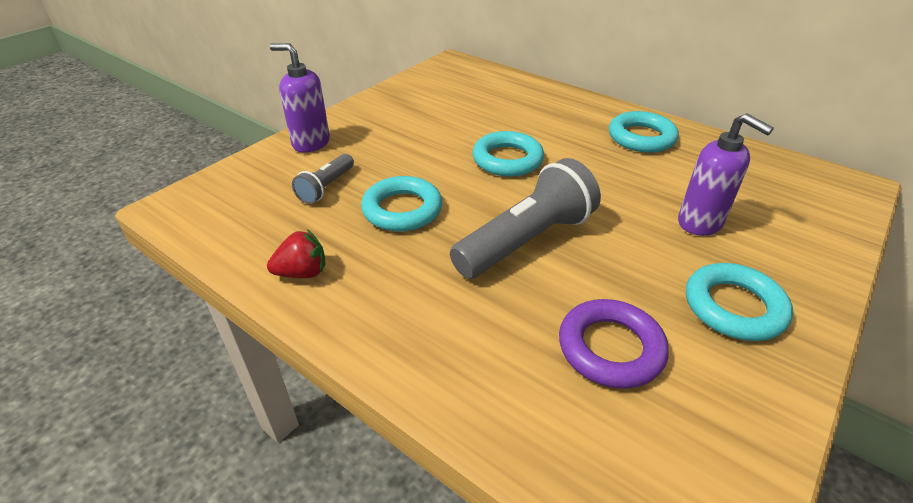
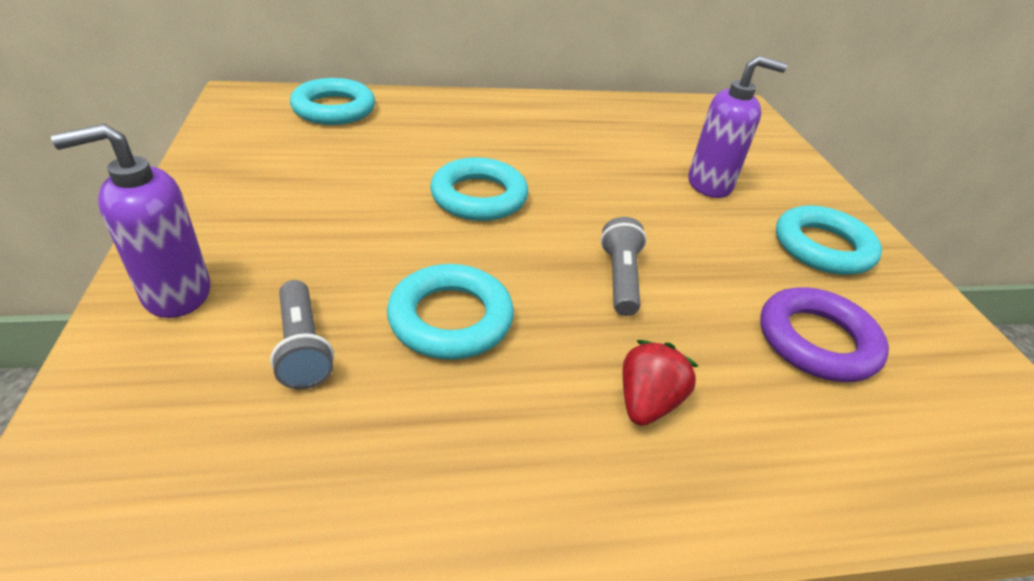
camera: 50 degrees left, 0 degrees up
red strawberry [267,230,325,278] -> red strawberry moved to [623,340,698,426]
grey flashlight [450,158,601,279] -> grey flashlight [600,217,647,316], size x0.52
turquoise ring [609,111,679,153] -> turquoise ring moved to [290,78,375,125]

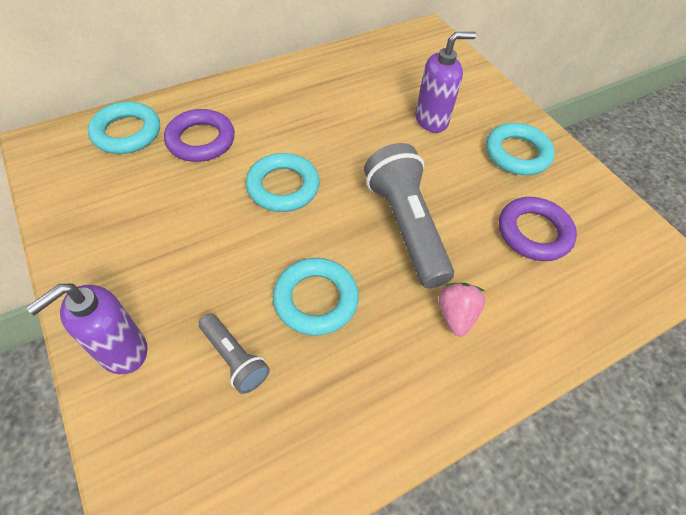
camera: 20 degrees left, 15 degrees up
grey flashlight [600,217,647,316] -> grey flashlight [364,143,454,288], size x1.92
red strawberry [623,340,698,426] -> pink strawberry [439,283,485,336]
none -> purple ring [164,109,235,162]

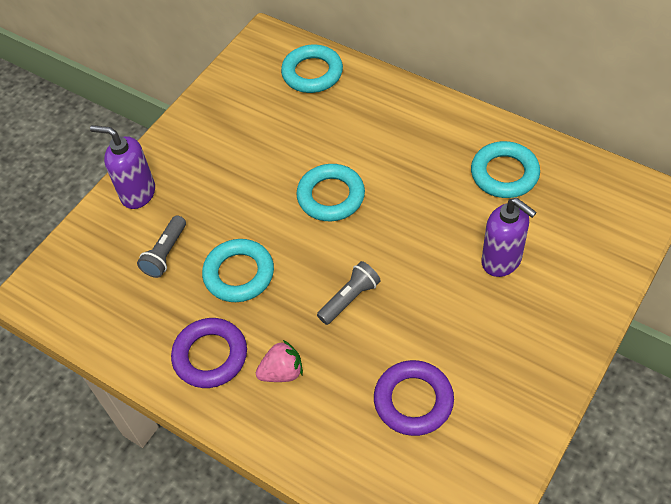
camera: 70 degrees right, 0 degrees up
purple ring [164,109,235,162] -> purple ring moved to [171,318,247,388]
grey flashlight [364,143,454,288] -> grey flashlight [317,261,381,325], size x0.52
turquoise ring [486,123,555,175] -> turquoise ring moved to [471,141,540,198]

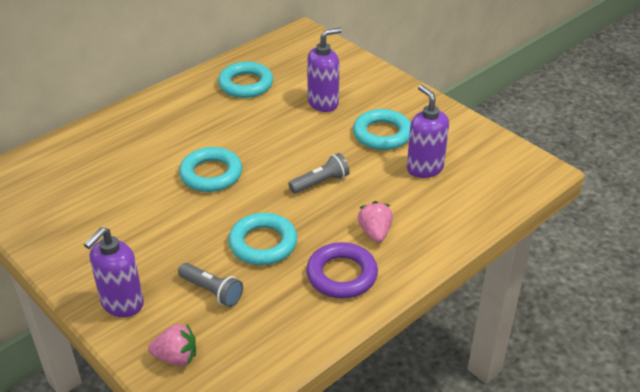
camera: 80 degrees left, 15 degrees down
turquoise ring [281,45,343,93] -> turquoise ring moved to [353,109,411,150]
grey flashlight [317,261,381,325] -> grey flashlight turned 90 degrees clockwise [288,153,350,194]
purple ring [374,360,454,436] -> purple soap dispenser [407,85,449,178]
none -> pink strawberry [148,323,196,366]

